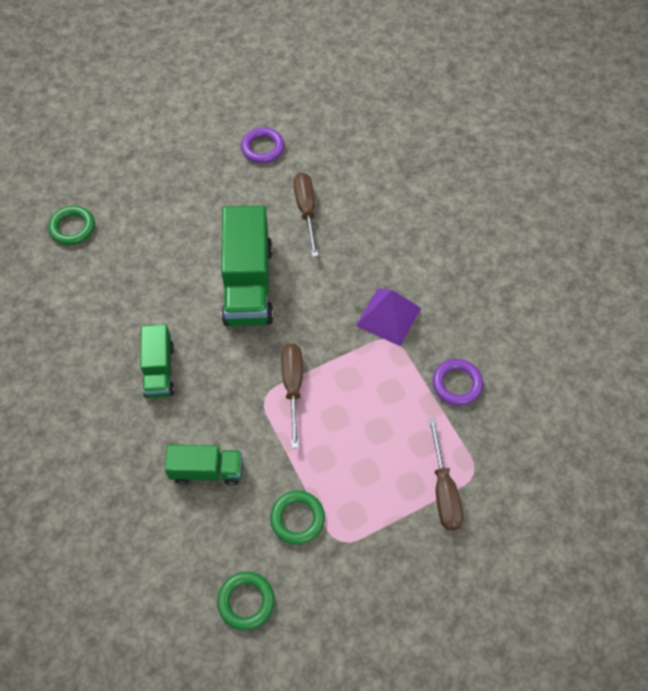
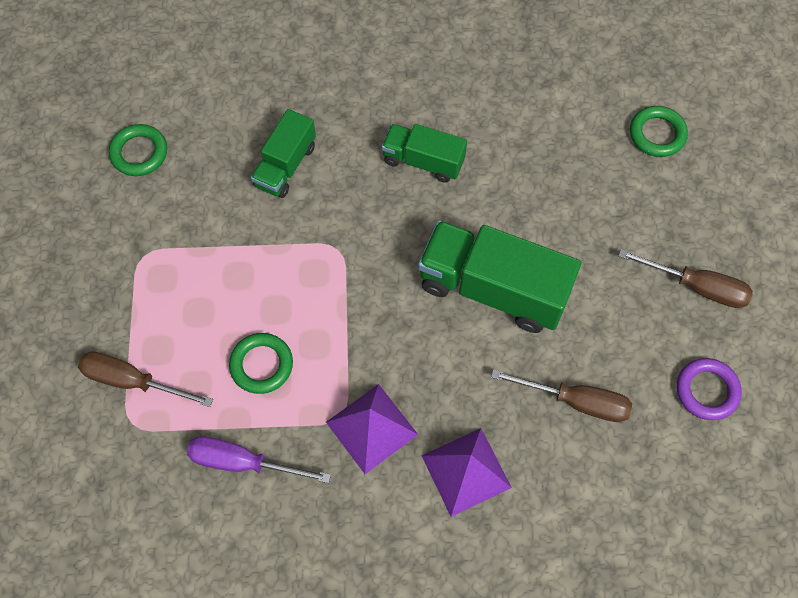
camera: 115 degrees right, 5 degrees up
green ring [270,491,325,544] -> green ring moved to [229,333,293,394]
brown screwdriver [281,343,303,448] -> brown screwdriver moved to [618,249,753,308]
purple ring [432,359,483,406] -> purple screwdriver [187,436,331,483]
none -> purple pyramid [422,428,512,517]

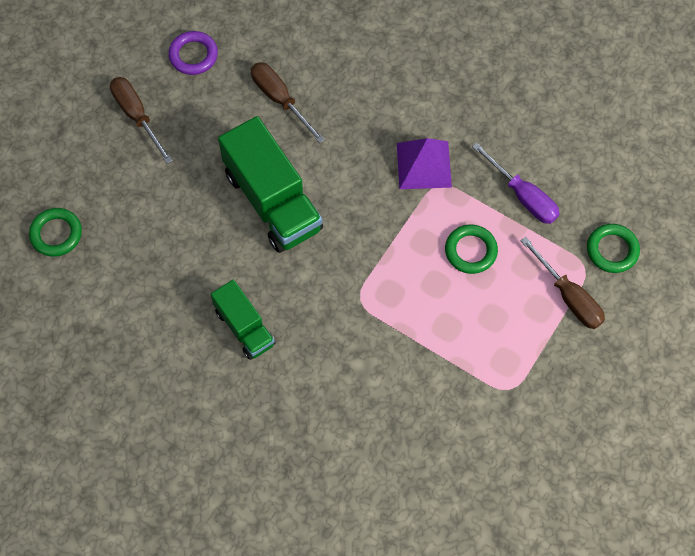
camera: 145 degrees left, 0 degrees up
green ring [109,124,167,176] -> green ring moved to [587,224,640,273]
green truck [251,109,316,198] -> none
purple pyramid [422,428,512,517] -> none

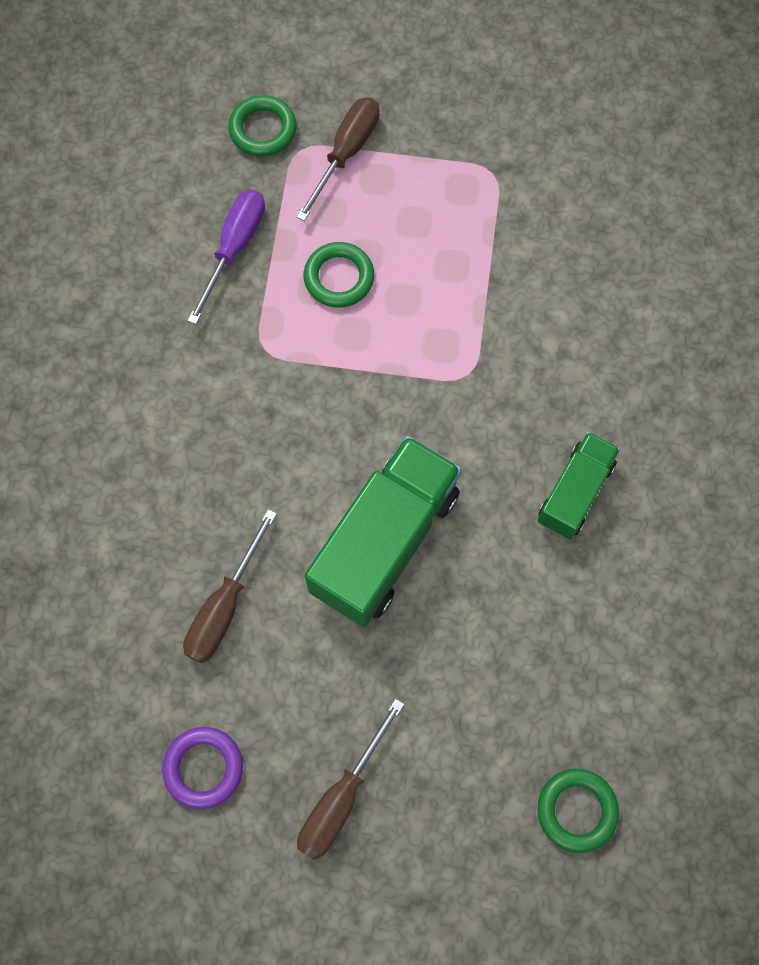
camera: 115 degrees left, 5 degrees up
purple pyramid [397,138,452,189] -> none

